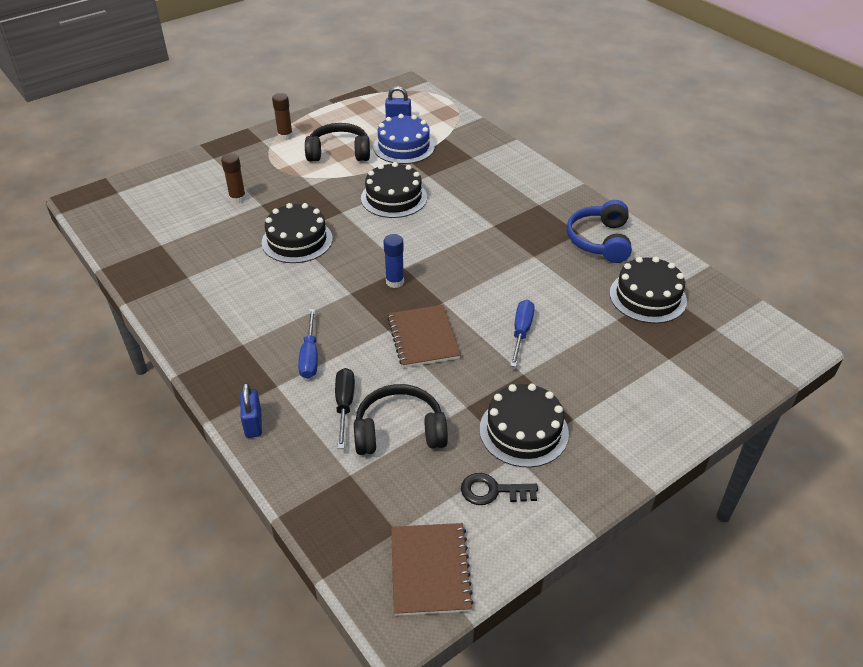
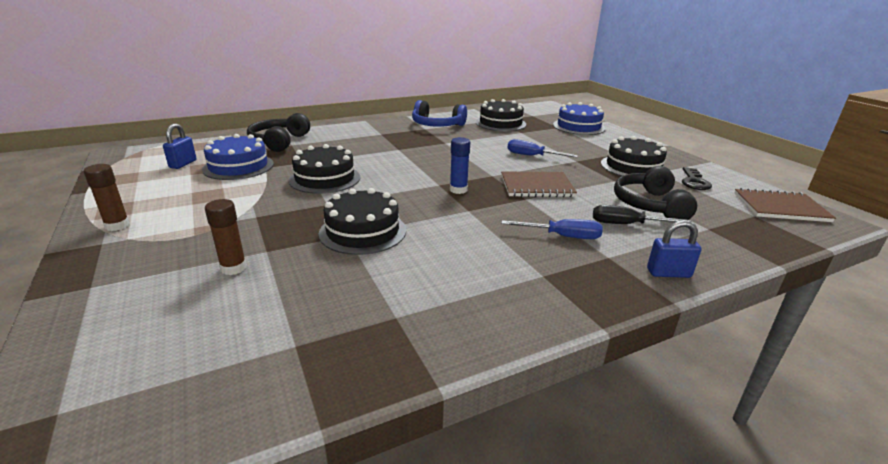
camera: 80 degrees left, 15 degrees down
black headphones [305,123,370,162] -> black headphones moved to [247,113,310,152]
none -> blue cake [553,102,605,135]

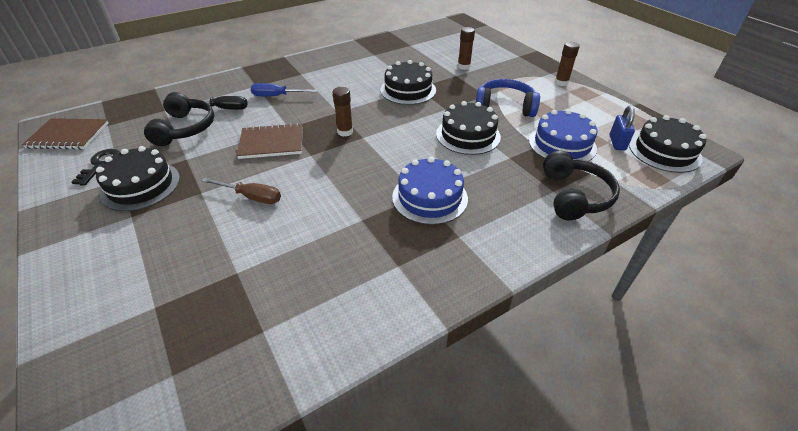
camera: 175 degrees right, 15 degrees up
blue headphones [412,100,467,127] -> blue headphones moved to [476,79,540,117]
blue glue stick [450,137,470,194] -> brown glue stick [332,87,353,137]
black cake [476,99,526,131] -> black cake moved to [629,115,707,173]
blue screwdriver [508,139,578,157] -> brown screwdriver [202,178,281,204]
blue cake [553,102,605,135] -> blue cake moved to [392,157,468,225]
blue padlock [647,220,702,278] -> none

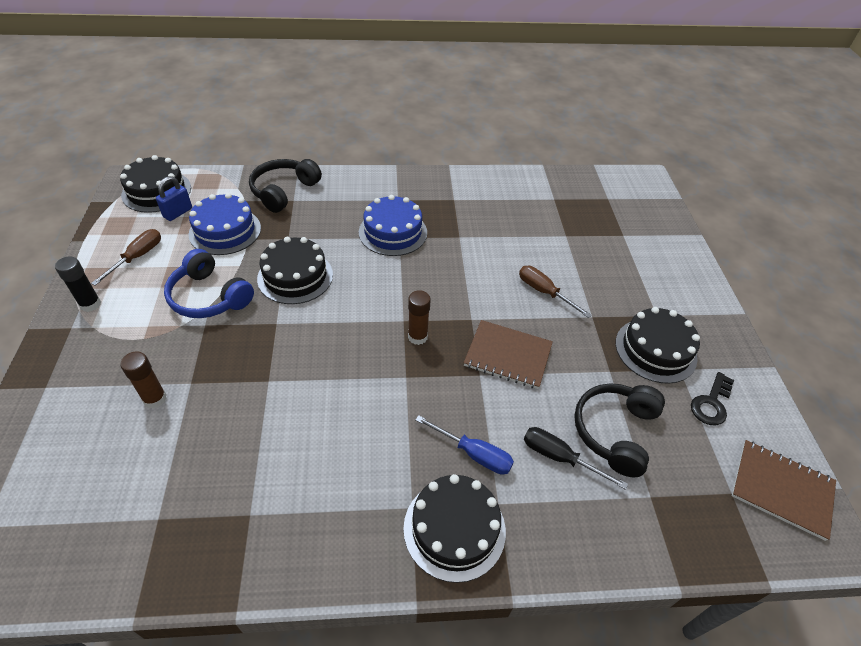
camera: 155 degrees left, 5 degrees up
black cake [380,60,436,105] -> black cake moved to [403,474,506,583]
brown glue stick [555,42,580,86] -> black glue stick [55,256,101,312]
none -> brown screwdriver [91,229,161,286]

